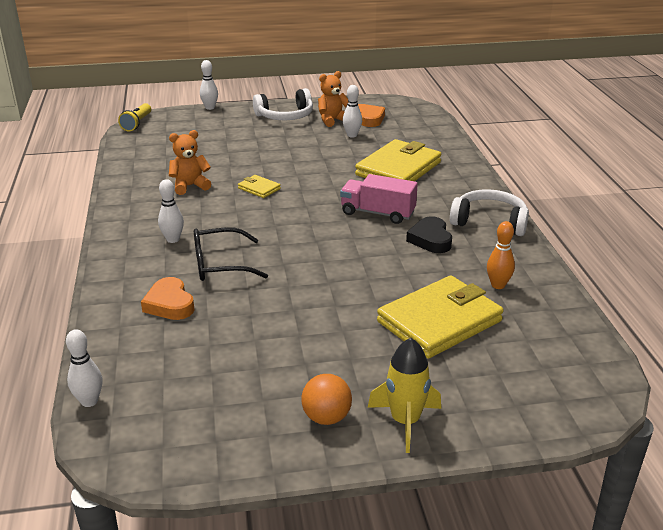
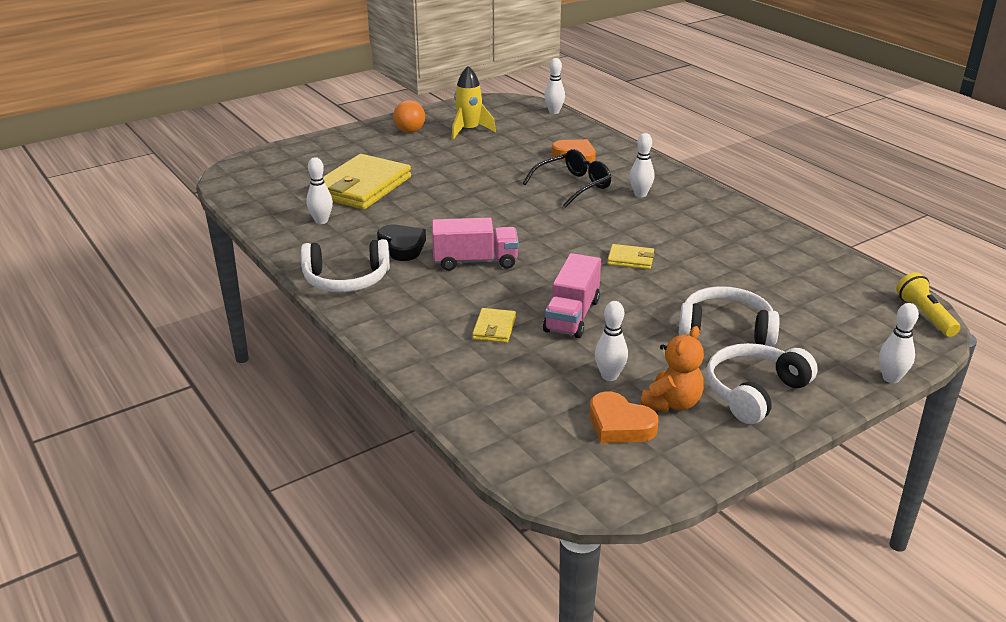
camera: 155 degrees right, 0 degrees up
orange teddy bear [169,130,211,195] -> none
yellow wallet [355,139,441,181] -> yellow wallet [472,308,516,343], size x0.45
yellow rocket [368,338,441,453] -> yellow rocket moved to [452,66,496,140]
orange bowling pin [487,221,515,289] -> white bowling pin [306,157,333,224]
none -> pink truck [543,253,601,338]
none -> white headphones [679,286,780,347]

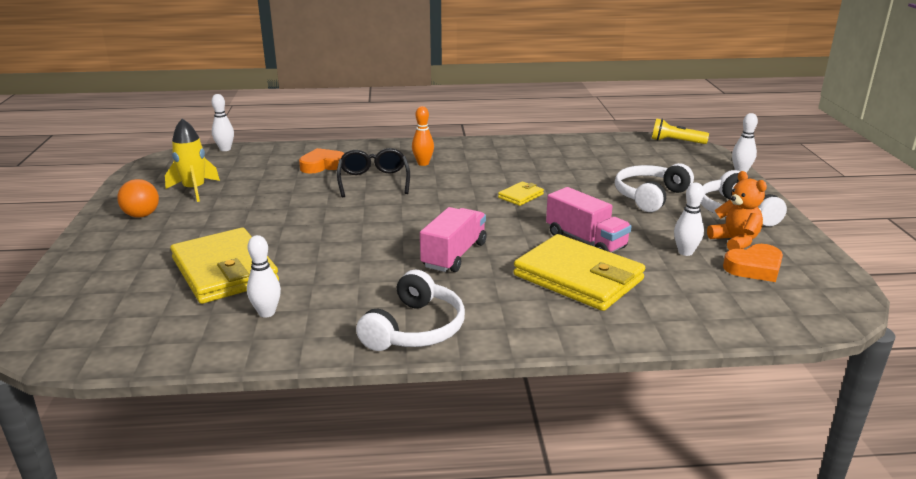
camera: 60 degrees left, 5 degrees down
black heart [377,225,426,261] -> none
yellow wallet [472,308,516,343] -> yellow wallet [513,234,645,311], size x2.25
white bowling pin [630,133,654,197] -> orange bowling pin [412,106,434,166]

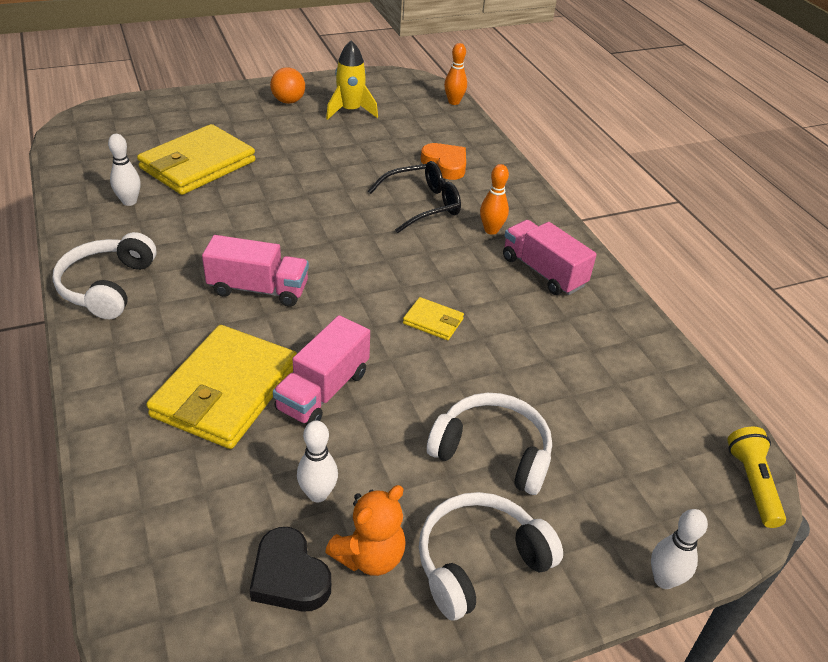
camera: 70 degrees right, 15 degrees up
white bowling pin [212,94,234,151] -> orange bowling pin [444,43,467,105]
white headphones [356,270,465,351] -> white headphones turned 90 degrees clockwise [53,232,156,319]
orange heart [723,244,783,282] -> black heart [249,527,331,612]
none -> pink truck [503,220,597,295]

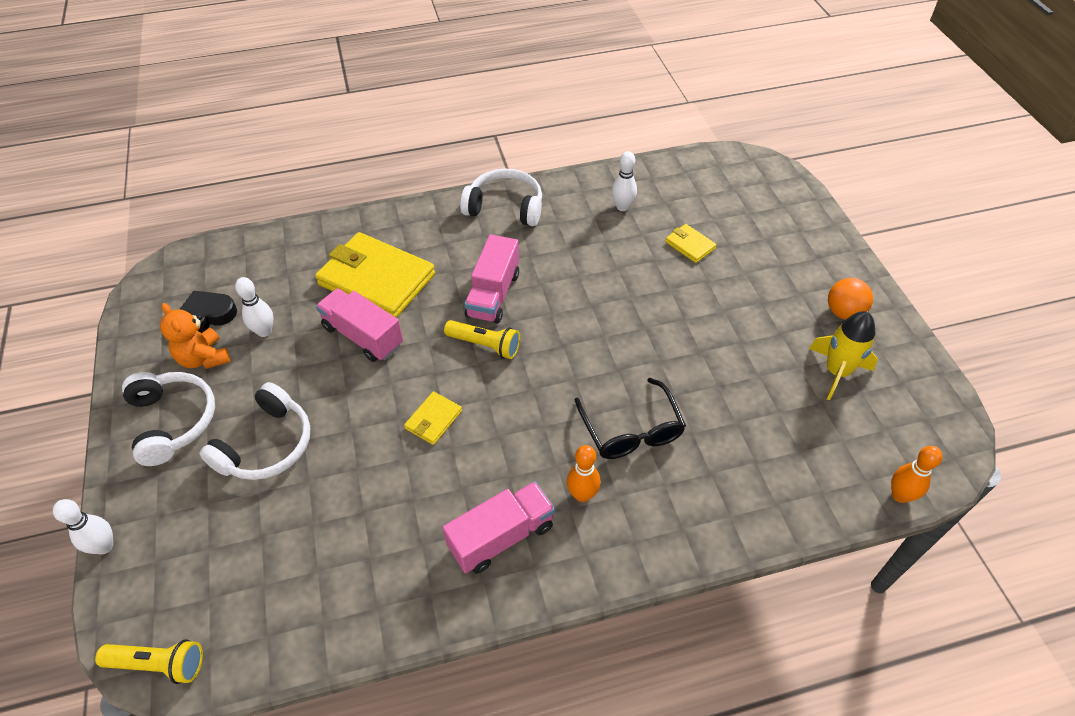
camera: 100 degrees right, 10 degrees up
yellow wallet [137,124,256,195] -> yellow wallet [665,224,716,263], size x0.45
orange heart [421,143,466,180] -> none
none -> yellow flashlight [444,320,520,359]

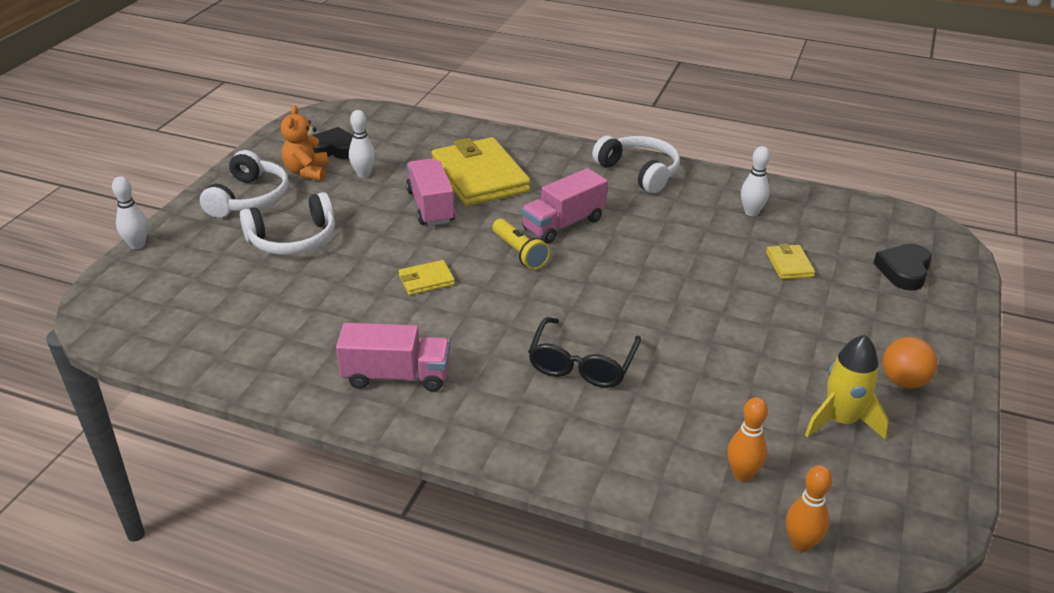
camera: 35 degrees right, 15 degrees down
yellow flashlight [95,639,203,684] -> none
orange bowling pin [567,445,601,502] -> orange bowling pin moved to [727,397,768,482]
none -> black heart [874,244,932,291]

